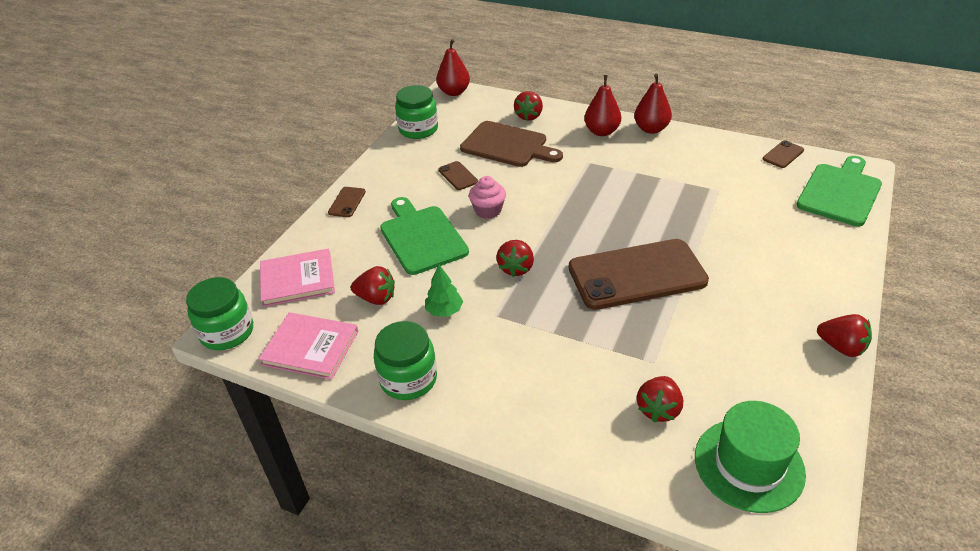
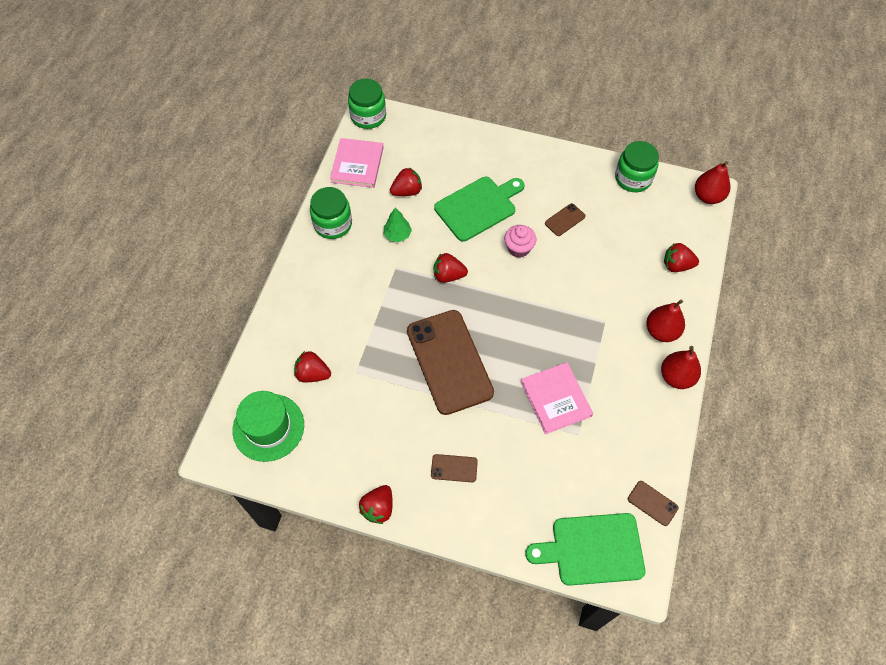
camera: 80 degrees right, 20 degrees up
pink book [260,249,335,307] -> pink book moved to [521,362,593,434]
brown phone [328,187,366,217] -> brown phone moved to [431,454,478,482]
red strawberry [351,266,395,305] -> red strawberry turned 120 degrees counterclockwise [390,167,422,196]
brown cutting board [460,121,563,167] -> none
green cutting board [796,156,882,226] -> green cutting board turned 150 degrees clockwise [525,513,645,586]

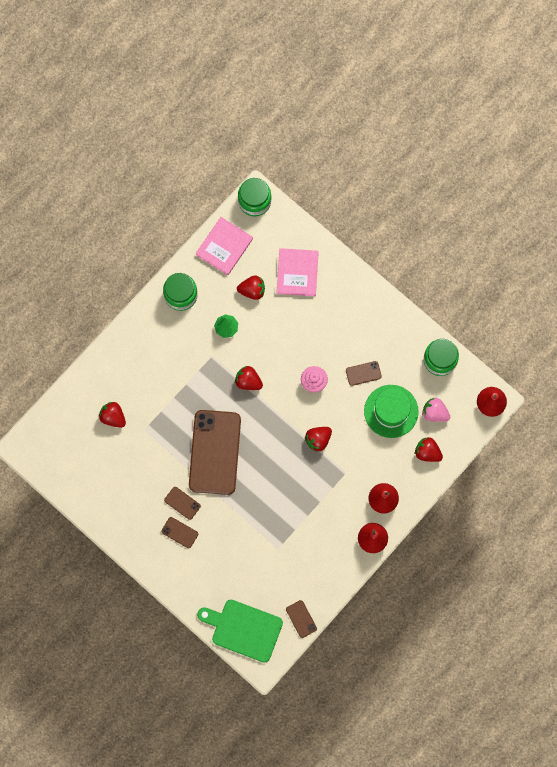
camera: 25 degrees right, 15 degrees up
green hat [232,391,304,462] -> green hat moved to [364,385,419,438]
red strawberry [359,485,393,524] -> red strawberry moved to [305,427,332,452]
green cutting board [434,177,524,242] -> none
pink book [521,362,593,434] -> pink book moved to [277,248,319,296]
none -> brown phone [164,487,201,520]
none -> pink strawberry [422,398,450,422]

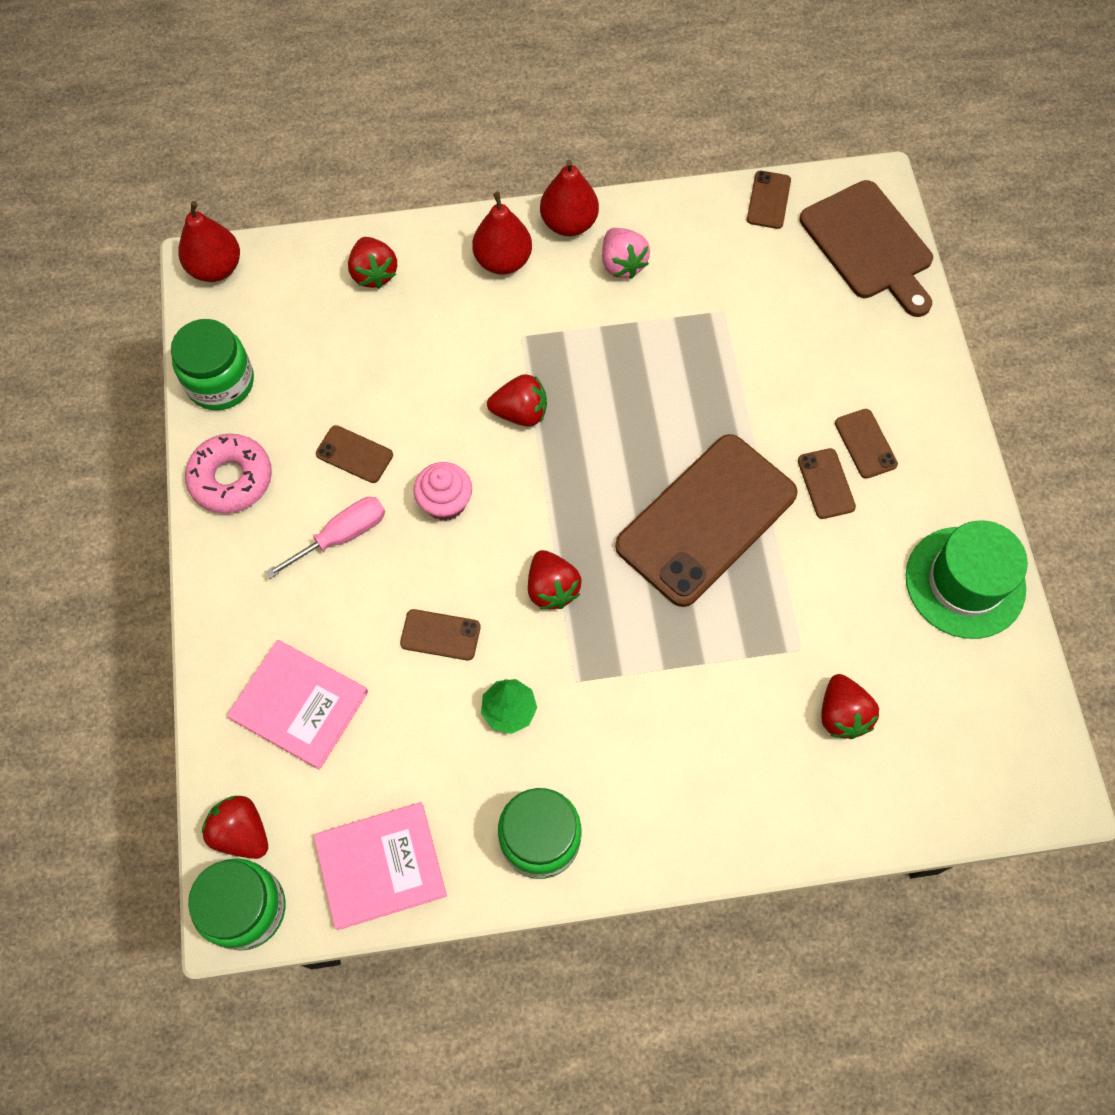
camera: 140 degrees left, 10 degrees down
green cutting board [197,600,283,663] -> brown cutting board [800,180,933,317]
red strawberry [237,275,265,300] -> red strawberry moved to [202,796,268,859]
pink book [277,248,319,296] -> pink book turned 75 degrees clockwise [227,640,368,770]
green hat [364,385,419,438] -> green hat moved to [906,520,1028,639]
pink strawberry [422,398,450,422] -> pink strawberry moved to [602,228,650,279]
none -> pink donut [185,434,272,513]
none -> pink screwdriver [264,497,385,579]
none -> brown phone [400,609,481,660]

